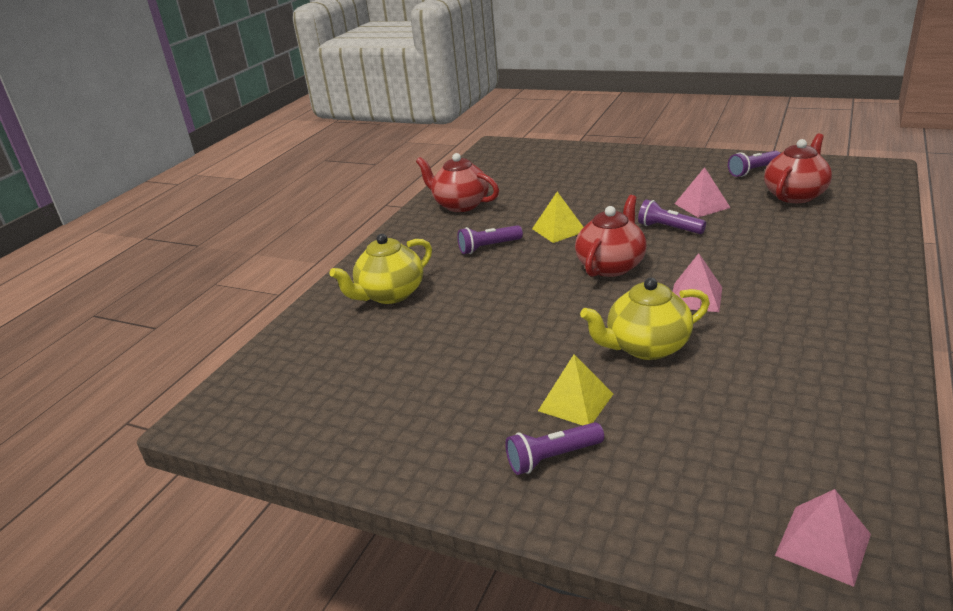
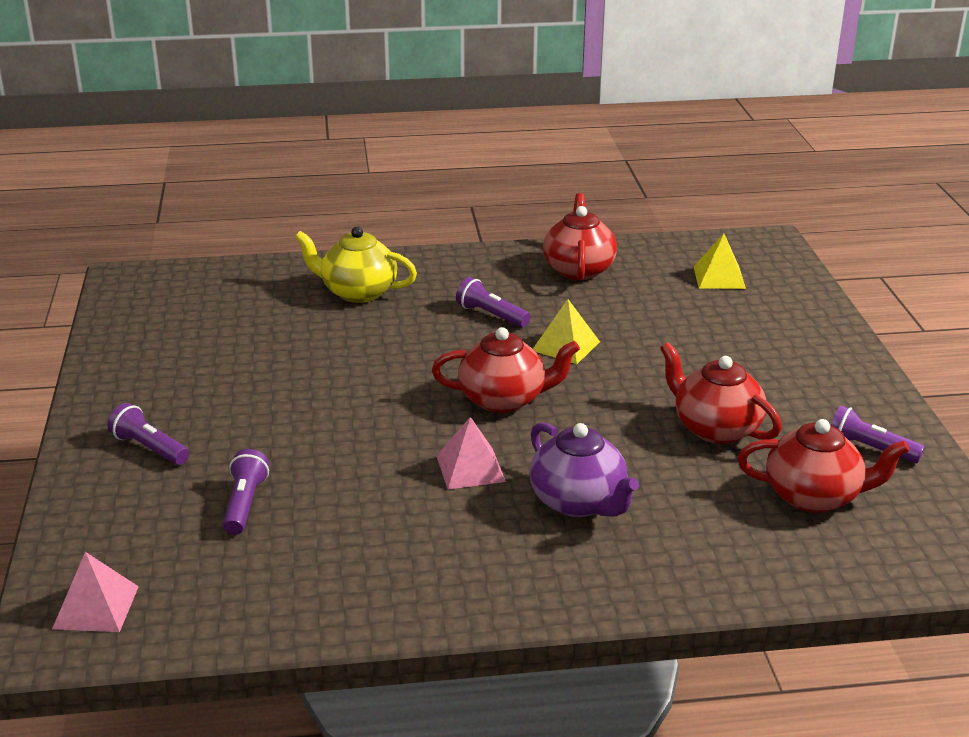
camera: 55 degrees right, 0 degrees up
yellow pyramid [538,354,613,425] -> yellow pyramid moved to [693,233,746,289]
yellow teapot [580,278,710,360] -> none
purple flashlight [638,199,706,234] -> purple flashlight moved to [223,449,269,535]
pink pyramid [675,167,731,217] -> red teapot [660,342,782,444]
none -> purple teapot [530,422,639,517]

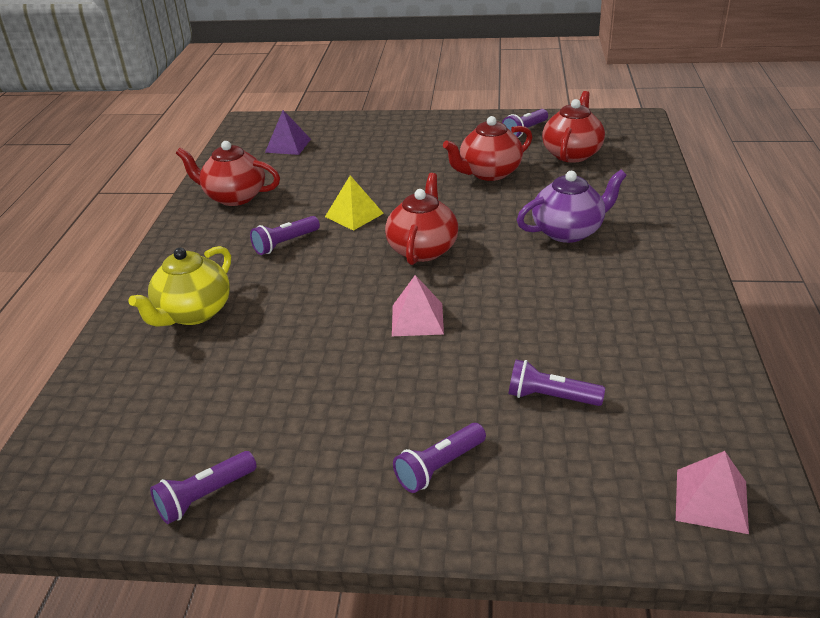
camera: 75 degrees left, 5 degrees up
pink pyramid [436,417,506,490] -> pink pyramid moved to [392,275,444,336]
yellow pyramid [693,233,746,289] -> purple pyramid [265,110,311,155]
none -> purple flashlight [150,451,257,524]

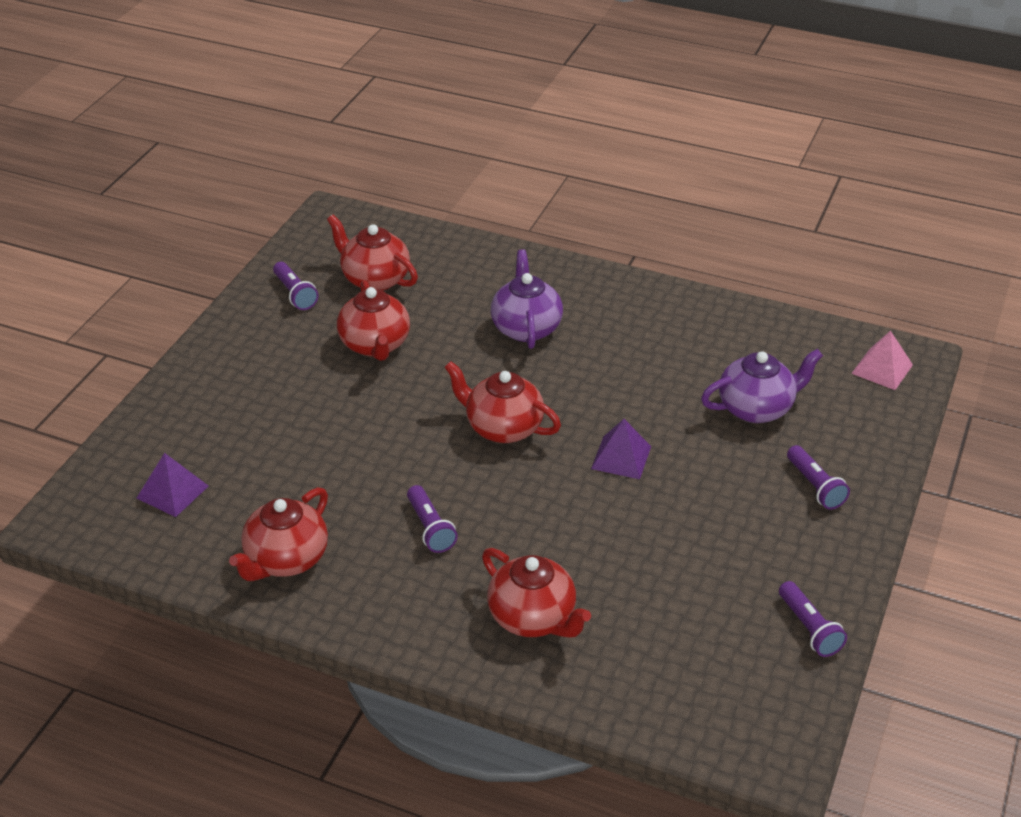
camera: 75 degrees left, 5 degrees up
yellow teapot [128,246,231,327] -> red teapot [482,548,591,638]
yellow pyramid [325,175,384,231] -> none
pink pyramid [392,275,444,336] -> purple pyramid [591,419,651,479]
purple flashlight [509,360,605,406] -> purple teapot [701,349,823,423]

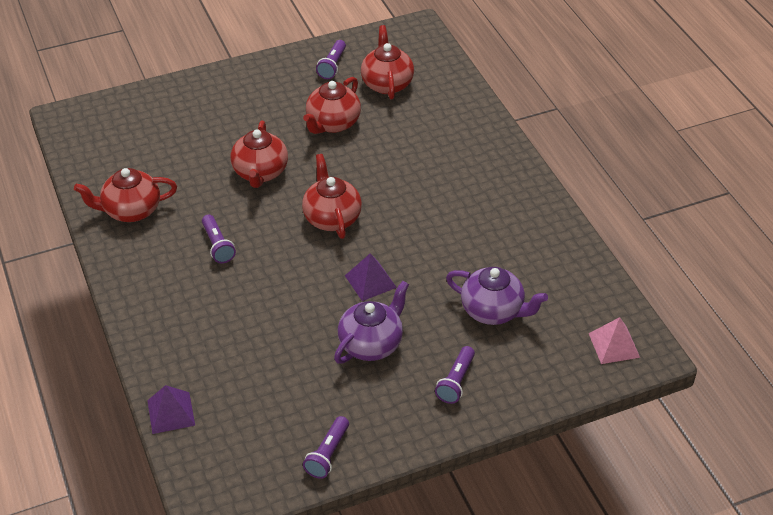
camera: 45 degrees right, 5 degrees up
purple pyramid [137,453,208,517] -> purple pyramid moved to [147,385,195,434]
purple flashlight [407,485,458,553] -> purple flashlight turned 45 degrees counterclockwise [202,215,236,263]
red teapot [482,548,591,638] -> red teapot moved to [231,120,288,188]
purple teapot [491,249,563,349] -> purple teapot moved to [334,281,409,364]

